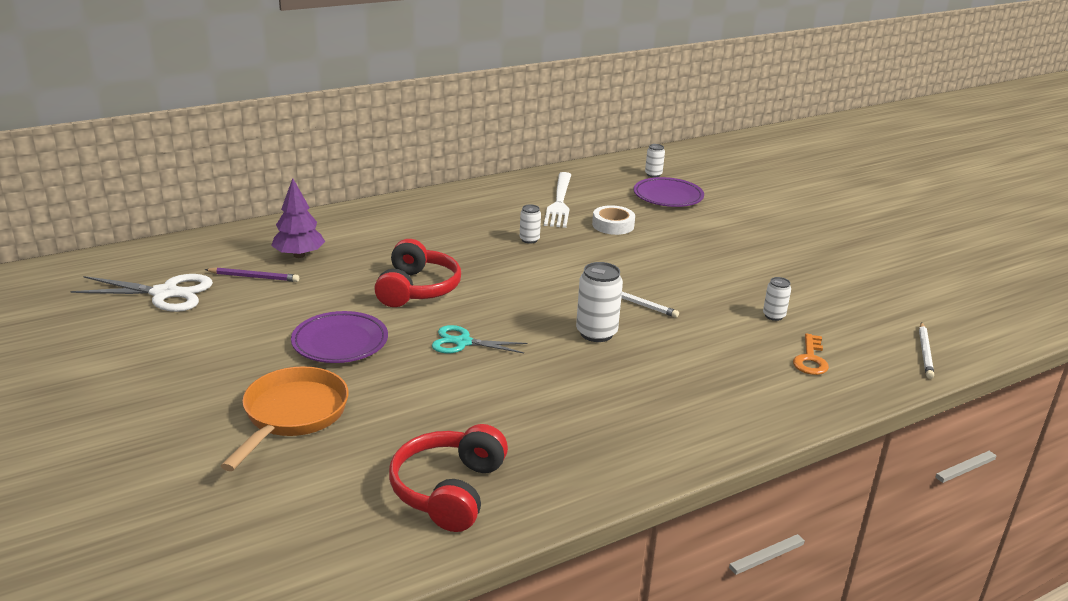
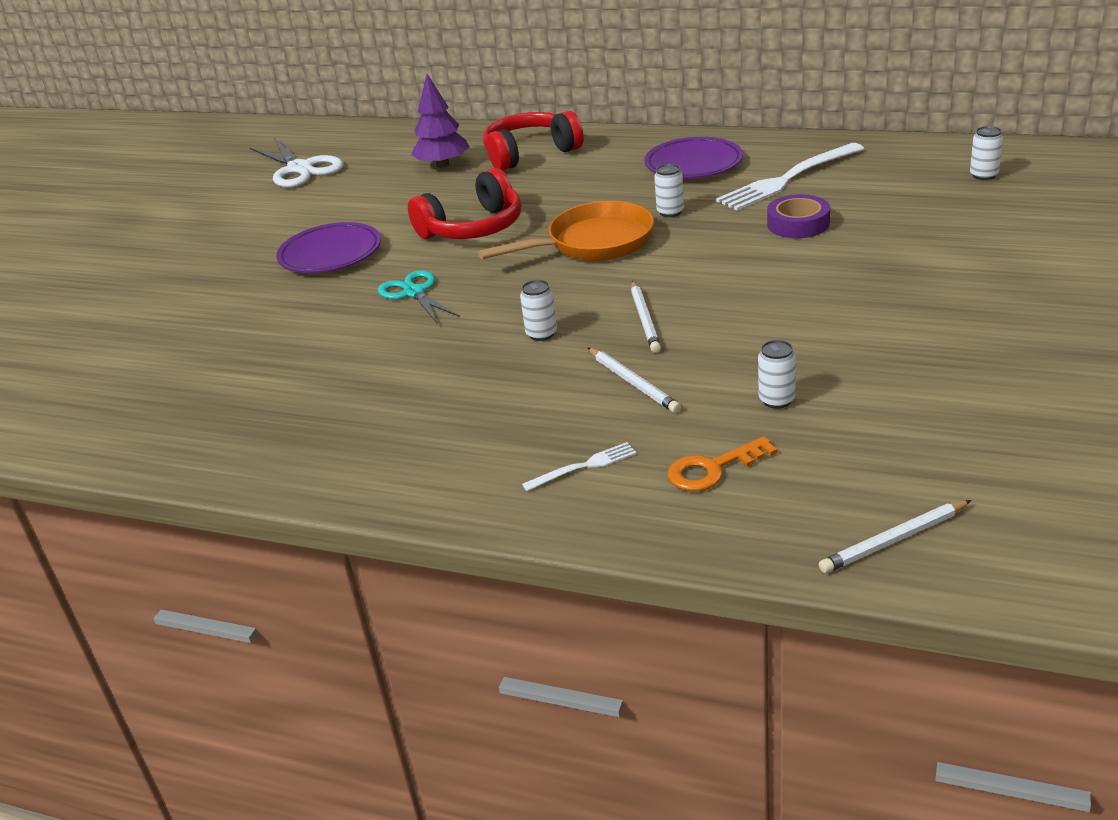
camera: 55 degrees right, 5 degrees up
purple pencil [204,267,299,282] -> none
orange pan [221,366,349,471] -> orange pan moved to [478,201,654,261]
red headphones [389,424,508,532] -> red headphones moved to [483,111,584,171]
white can [576,262,623,342] -> white can [520,280,557,341], size x0.57
white tape [592,205,635,235] -> purple tape [767,194,830,238]
purple plate [634,177,704,207] -> purple plate moved to [644,137,743,178]
none -> white fork [522,442,637,491]
none -> white pencil [588,348,681,413]

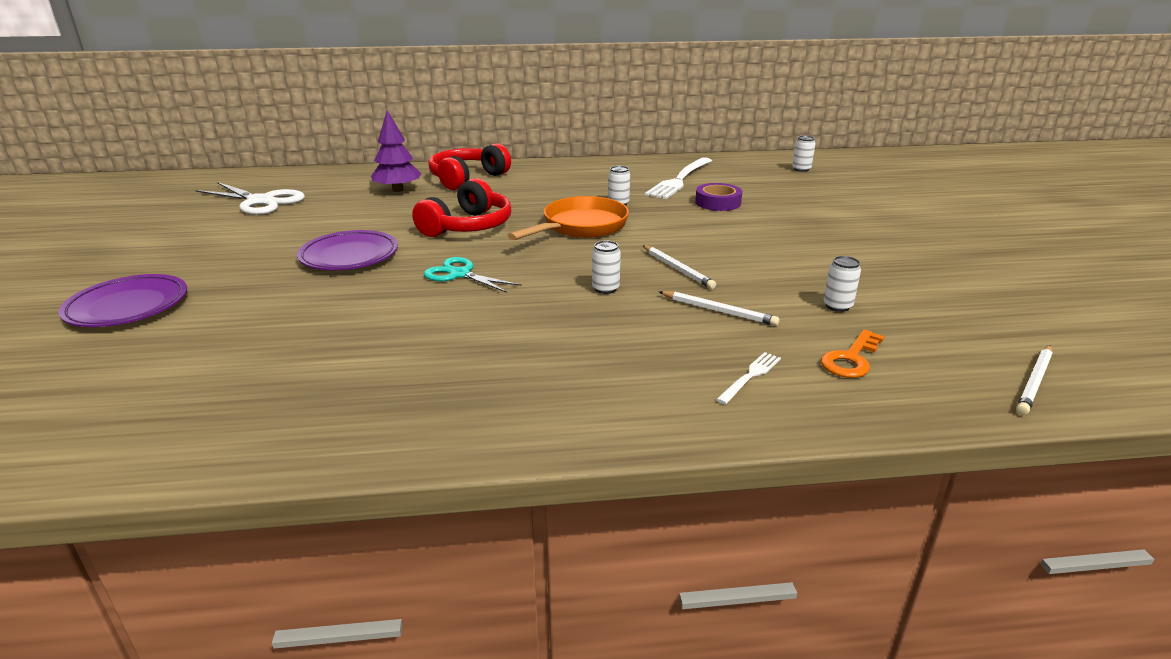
camera: 30 degrees left, 5 degrees down
purple plate [644,137,743,178] -> purple plate moved to [58,274,187,327]

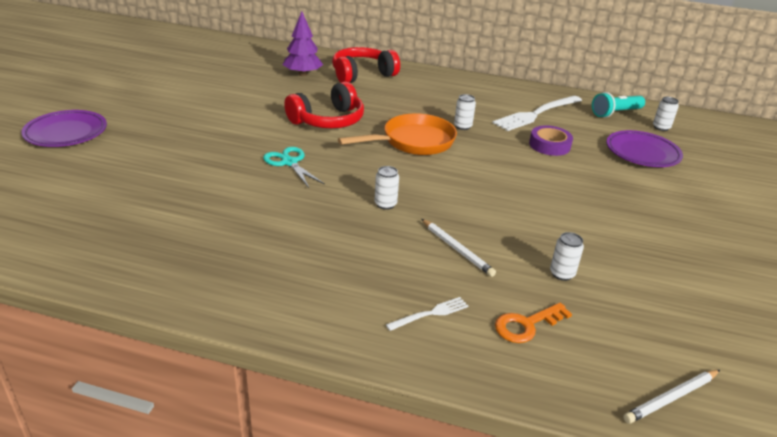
camera: 20 degrees right, 5 degrees up
white scissors [195,182,305,215] -> none
purple plate [297,230,398,270] -> purple plate moved to [606,130,683,167]
white pencil [643,245,716,289] -> none
none -> turquoise flashlight [592,92,645,118]

